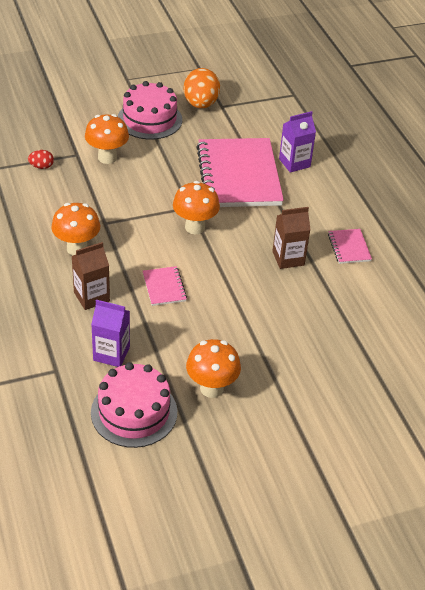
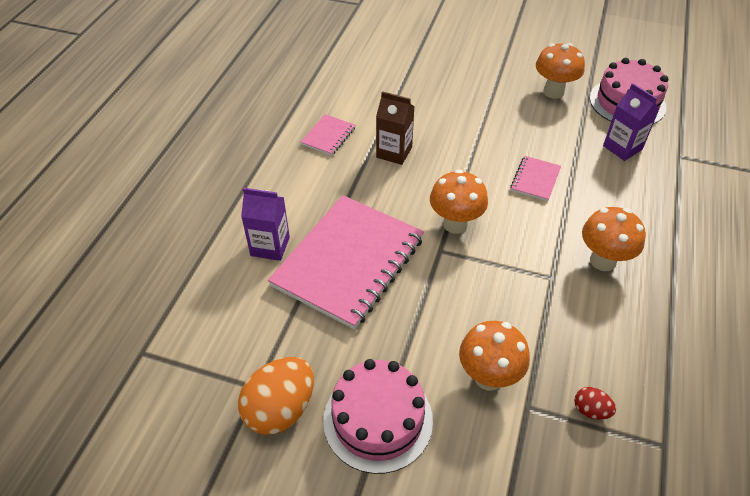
camera: 140 degrees left, 5 degrees up
brown carton [72,242,110,310] -> none

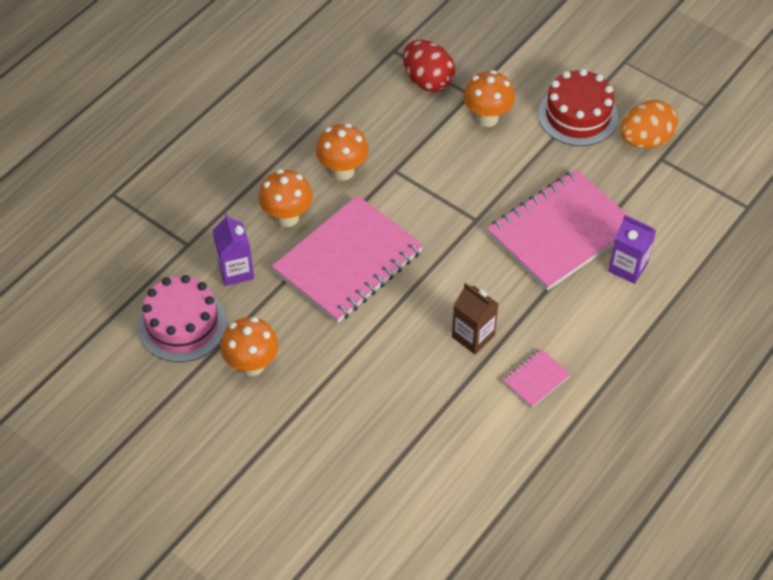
camera: 160 degrees left, 5 degrees up
pink cake [323,359,433,474] -> red cake [538,69,618,146]
orange mushroom [430,170,488,234] -> orange mushroom moved to [258,169,313,227]
pink notebook [511,156,561,201] -> pink notebook [272,195,423,323], size x2.35
red egg [574,387,616,420] -> red egg [403,40,455,92], size x2.08

